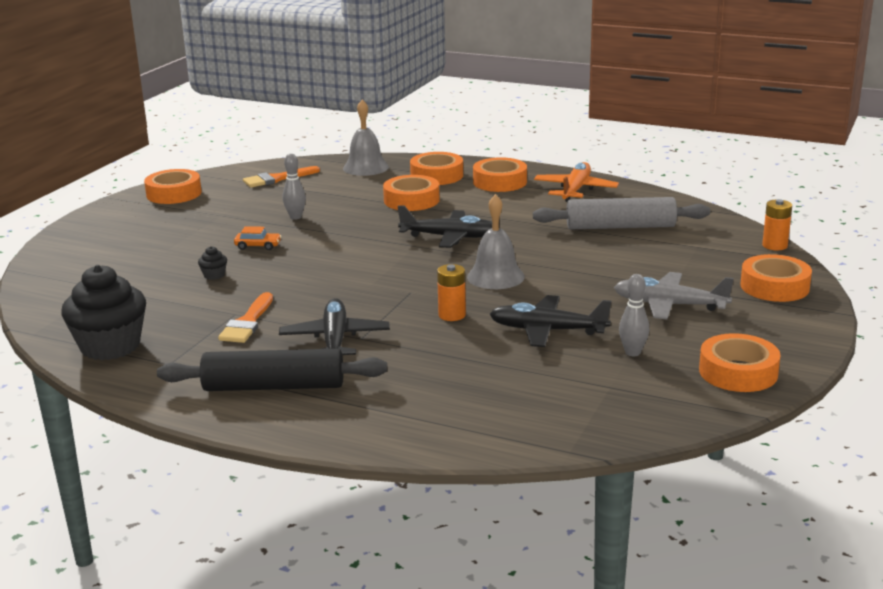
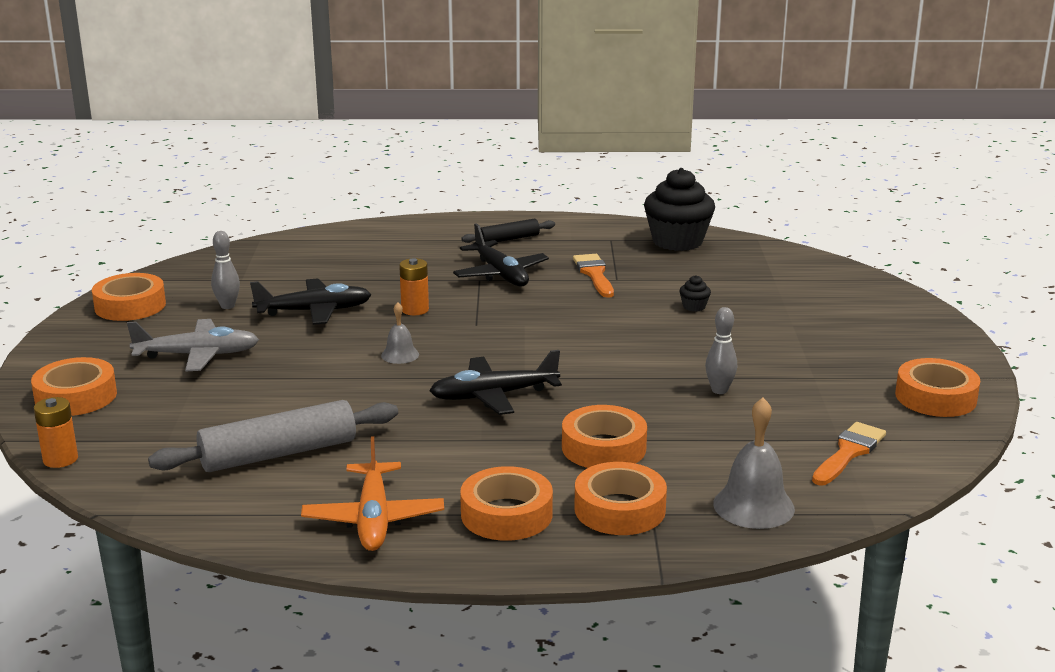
camera: 155 degrees right, 0 degrees up
black rolling pin [157,349,387,391] -> black rolling pin [461,219,555,243], size x0.55
orange car [234,226,281,250] -> none
grey bell [467,194,525,289] -> grey bell [381,302,419,364], size x0.57

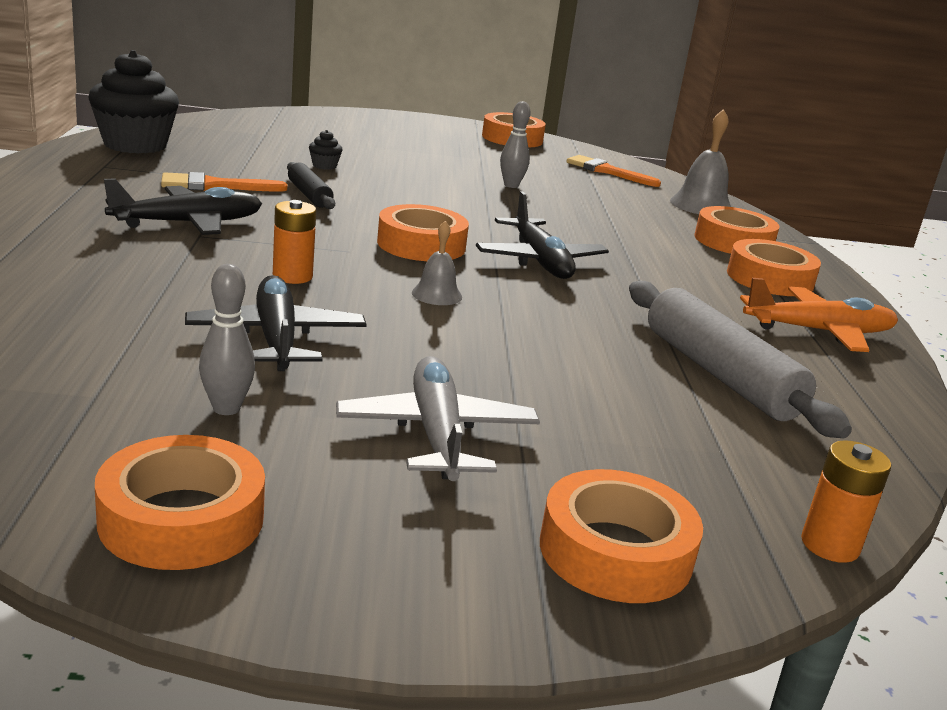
camera: 95 degrees left, 0 degrees up
black rolling pin [461,219,555,243] -> black rolling pin moved to [287,162,335,209]
orange tape [562,405,647,468] -> orange tape moved to [377,204,469,261]

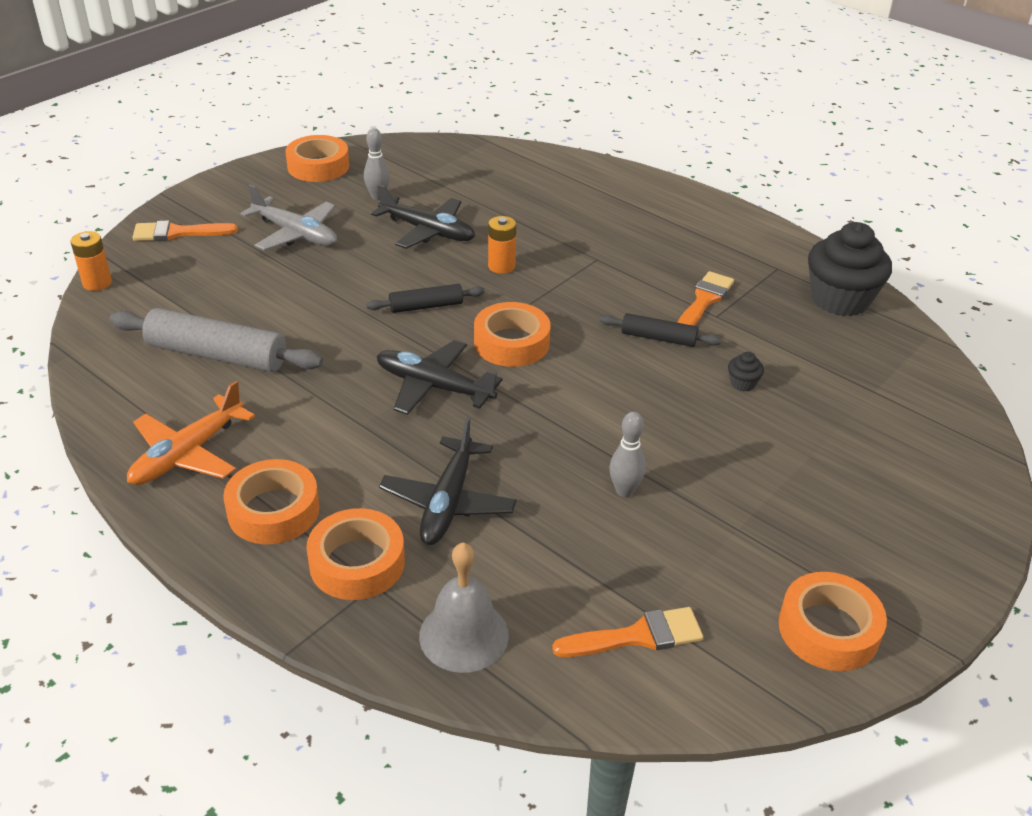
camera: 135 degrees right, 15 degrees up
black plane [104,178,262,235] -> black plane moved to [379,417,517,545]
grey bell [412,221,462,305] -> black rolling pin [366,284,485,313]
orange tape [540,469,703,603] -> orange brush [132,220,238,241]

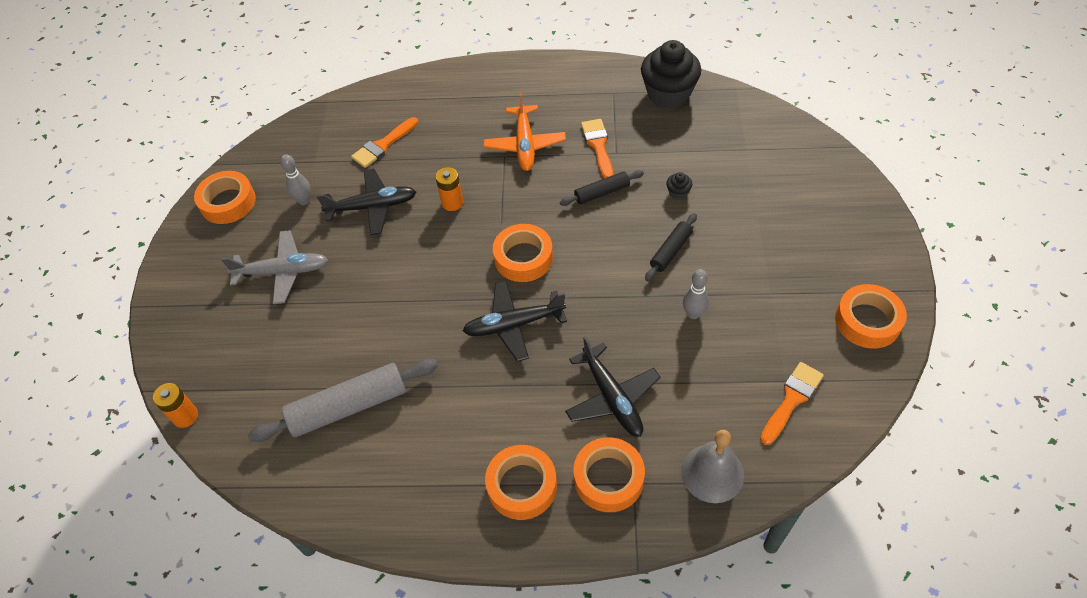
camera: 35 degrees left, 15 degrees up
orange plane [127,381,255,485] -> orange plane moved to [483,92,566,171]
orange brush [132,220,238,241] -> orange brush moved to [351,117,418,168]
black rolling pin [366,284,485,313] -> black rolling pin moved to [645,213,697,281]

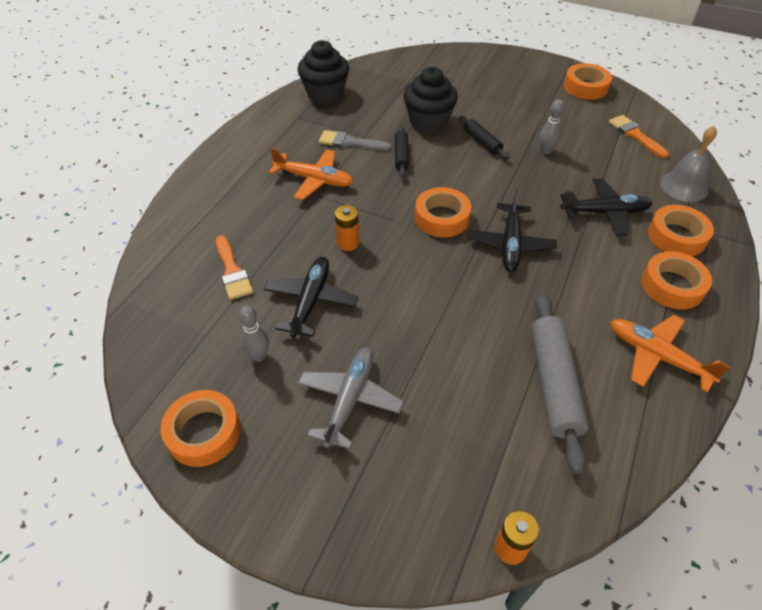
camera: 70 degrees left, 5 degrees down
orange brush [581,119,613,179] -> grey brush [319,130,391,151]
black cupcake [666,172,692,200] -> black cupcake [403,67,458,132], size x2.50
none -> orange plane [610,315,731,393]

